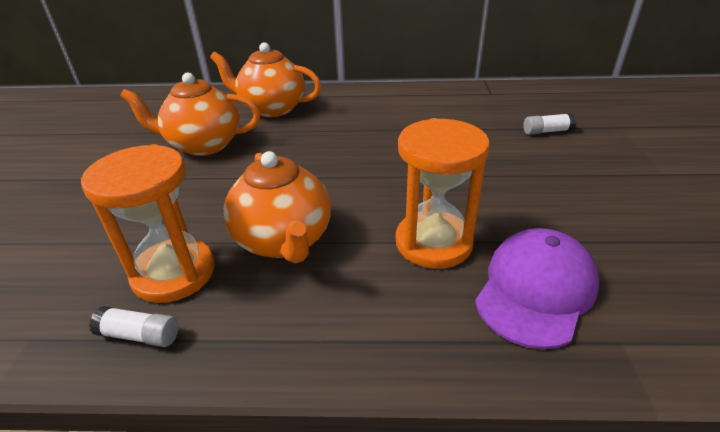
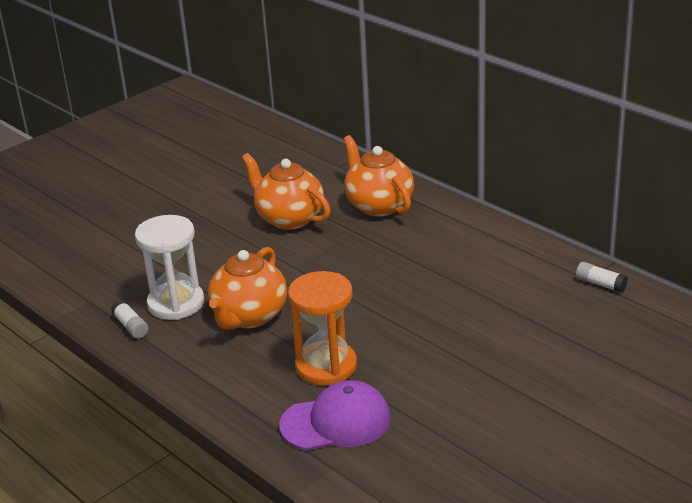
camera: 45 degrees right, 5 degrees down
orange hourglass [81,144,215,303] -> white hourglass [135,215,204,320]
white glue stick [523,113,577,135] -> white glue stick moved to [576,262,628,293]

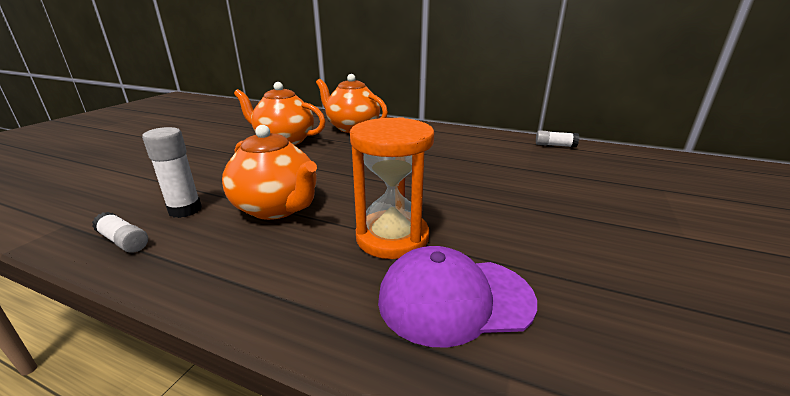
camera: 25 degrees left, 5 degrees down
white hourglass [135,215,204,320] -> white glue stick [142,127,202,218]
orange teapot [208,247,287,330] -> orange teapot turned 45 degrees counterclockwise [222,125,317,220]
purple cap [279,380,391,450] -> purple cap turned 150 degrees counterclockwise [378,246,537,348]

